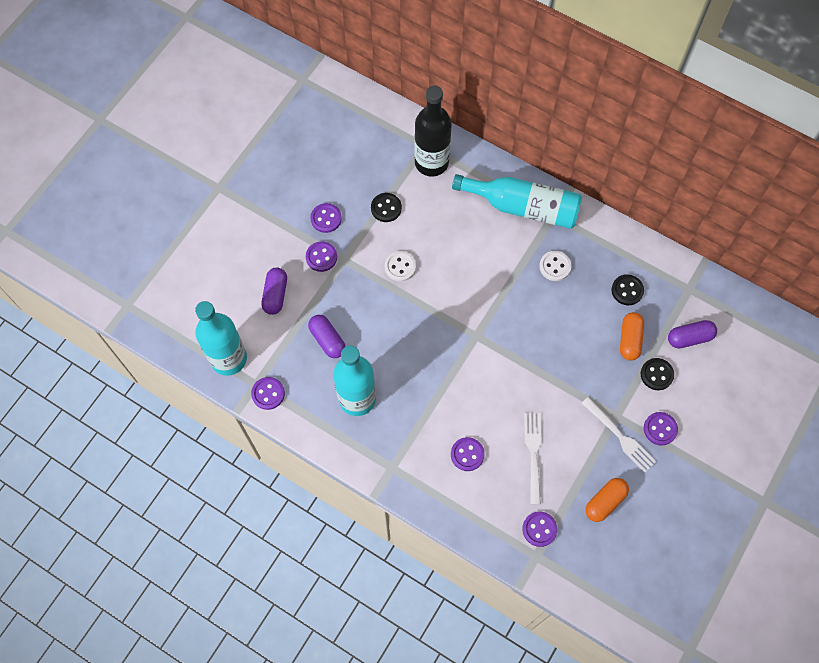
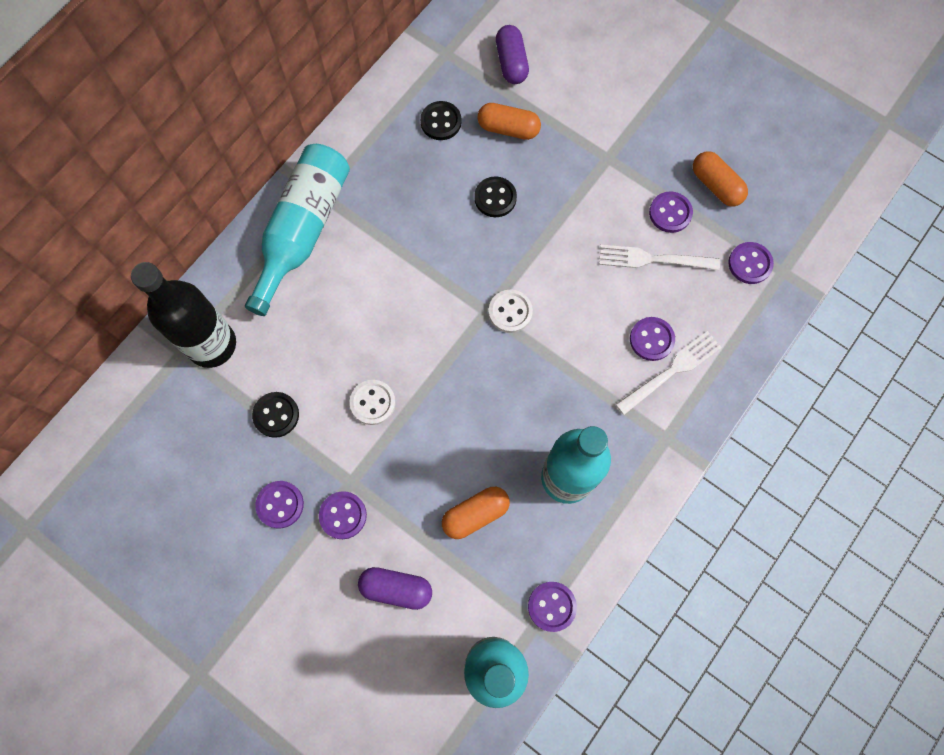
camera: 85 degrees left, 5 degrees up
purple capsule [308,315,345,358] -> orange capsule [442,487,510,539]
white button [539,251,571,281] -> white button moved to [489,290,533,333]
white fork [582,397,656,473] -> white fork moved to [615,331,722,415]
black button [641,358,674,390] -> black button moved to [474,176,517,217]
purple button [644,412,678,446] -> purple button moved to [649,191,693,233]

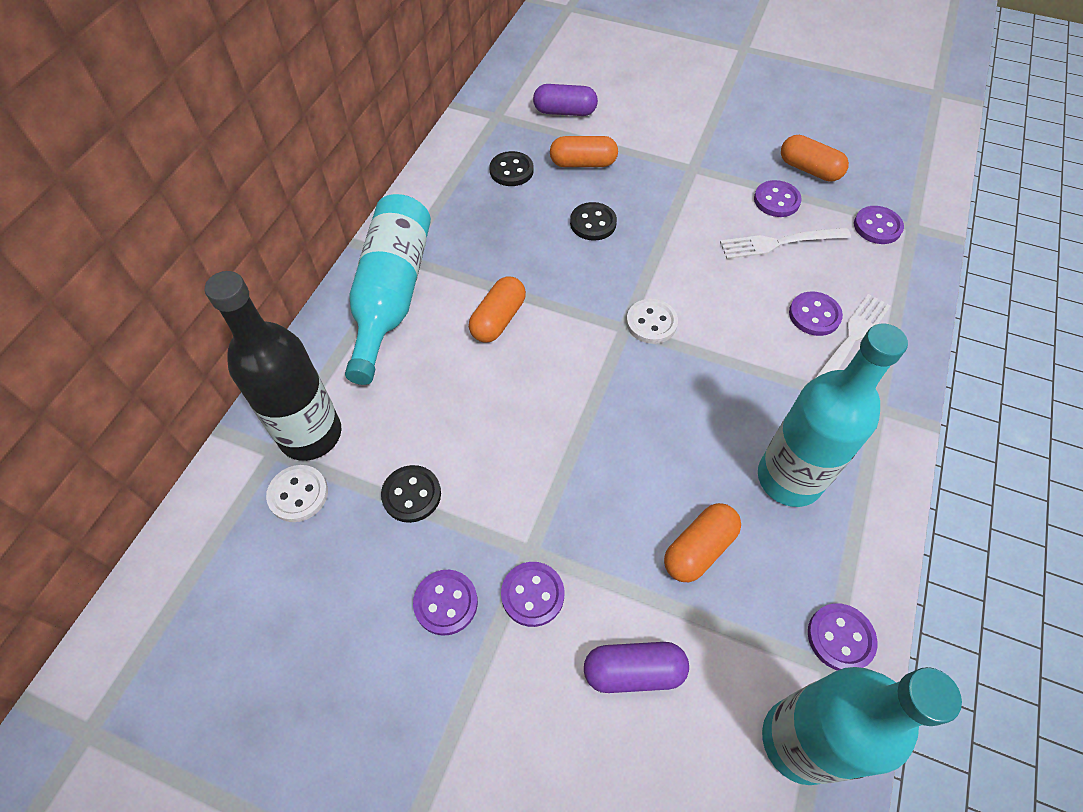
camera: 15 degrees left, 15 degrees down
white button [350,380,396,425] -> white button moved to [266,465,328,522]
purple capsule [496,25,529,84] -> purple capsule turned 60 degrees counterclockwise [533,84,598,116]
none -> orange capsule [469,276,526,342]

